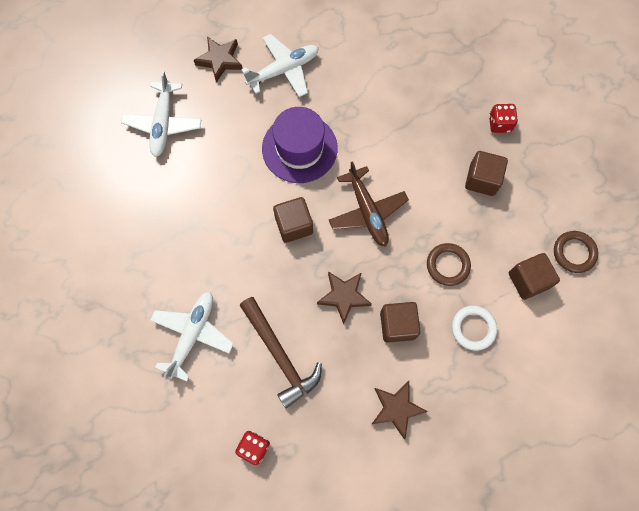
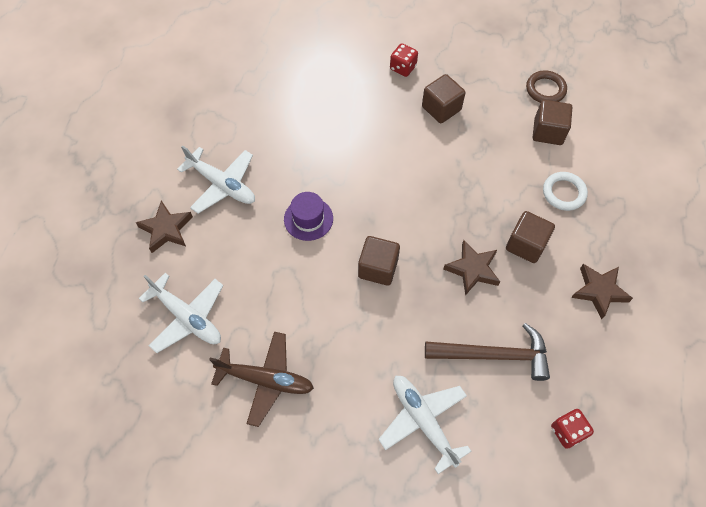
camera: 55 degrees left, 10 degrees down
white plane [241,34,319,97] -> white plane turned 120 degrees clockwise [177,145,255,214]
purple hat [262,107,338,183] -> purple hat [284,192,333,241], size x0.61
brown plane [329,161,409,247] -> brown plane moved to [209,332,314,427]
brown ring [427,243,471,286] -> none

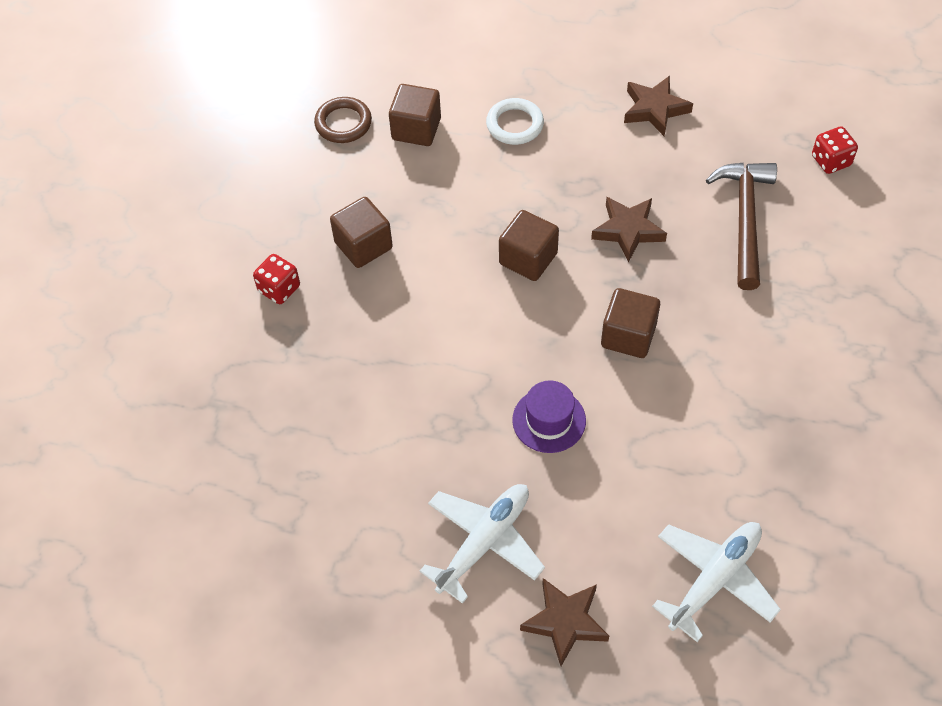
camera: 85 degrees left, 5 degrees down
brown plane [209,332,314,427] -> none
white plane [378,376,471,474] -> none
brown cube [506,211,555,263] -> brown cube moved to [499,210,559,281]

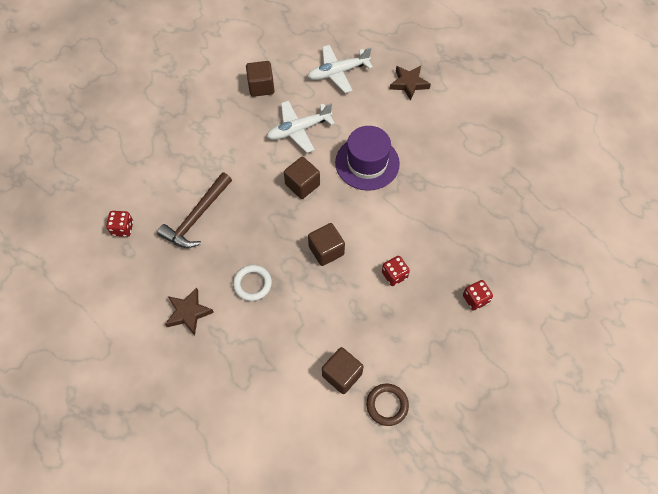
camera: 155 degrees left, 5 degrees up
brown cube [330,197,393,268] -> brown cube moved to [246,61,274,97]
white plane [420,484,545,604] -> white plane moved to [267,101,335,153]
white ring [486,98,544,145] -> white ring moved to [233,265,272,301]
purple hat [512,380,586,453] -> purple hat [335,126,400,191], size x1.65
brown star [591,197,667,262] -> none
none -> red dice [382,256,410,286]

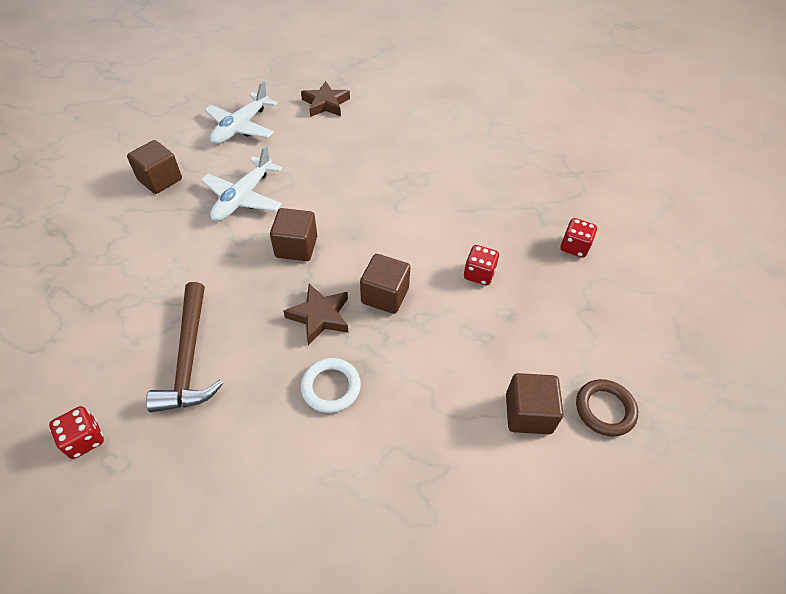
camera: 40 degrees left, 10 degrees down
brown star [165,287,214,336] -> brown star moved to [283,284,348,345]
purple hat [335,126,400,191] -> none

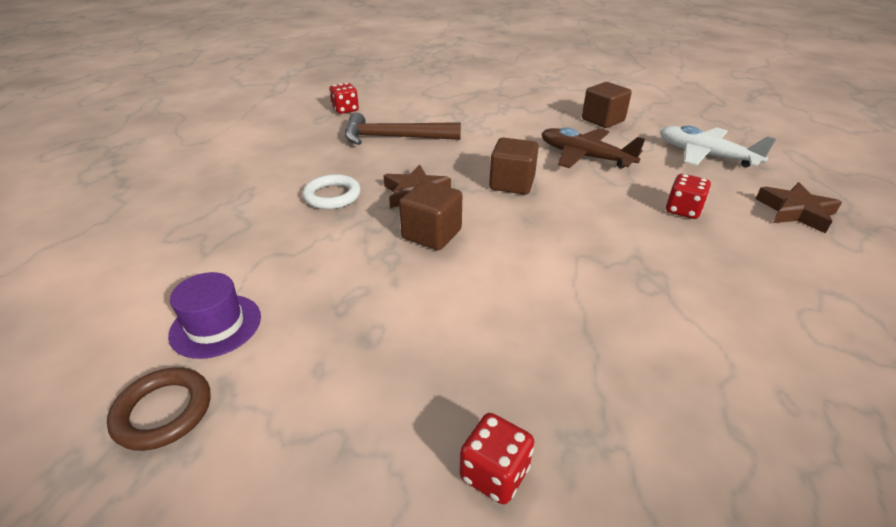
camera: 100 degrees right, 15 degrees down
white plane [201,145,282,221] -> brown plane [541,127,645,168]
red dice [464,245,499,285] -> red dice moved to [666,174,711,219]
brown cube [506,373,564,434] -> purple hat [168,272,261,359]

